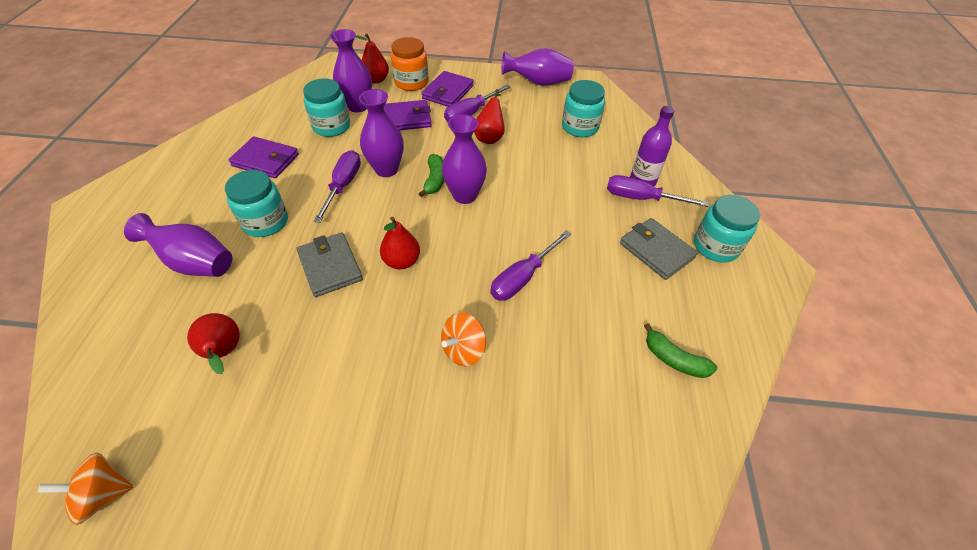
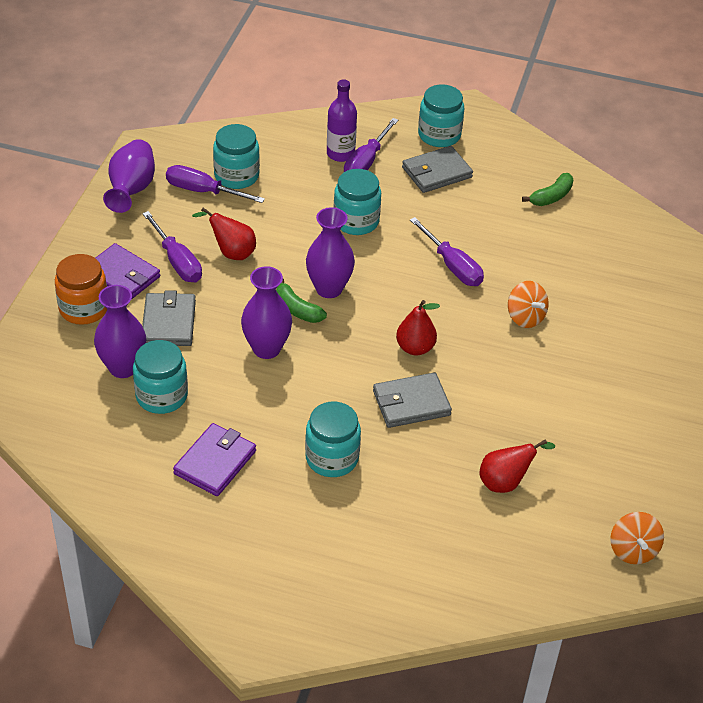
camera: 80 degrees left, 5 degrees down
purple vase [124,213,232,277] -> none
purple screwdriver [314,150,361,223] -> purple screwdriver moved to [166,165,265,203]
red pear [355,33,389,83] -> none
purple wallet [384,100,432,130] -> grey wallet [142,290,196,346]
green banana [419,154,444,197] -> green banana turned 150 degrees counterclockwise [276,279,327,323]
none -> turquoise jar [334,169,381,235]

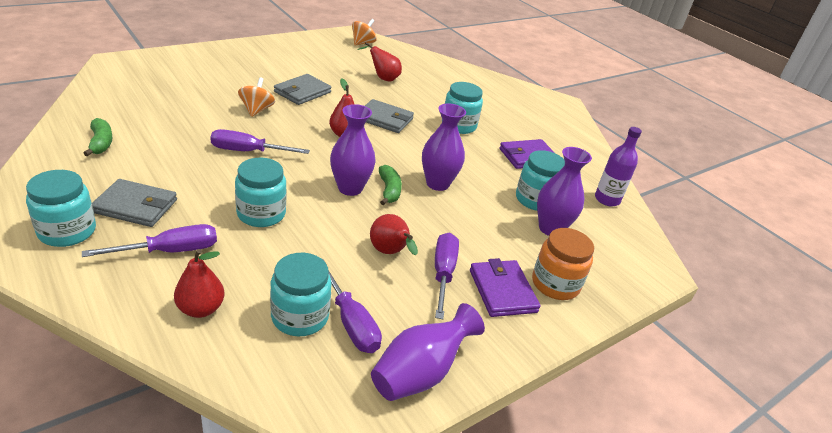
camera: 145 degrees left, 10 degrees down
grey wallet [142,290,196,346] -> grey wallet moved to [274,74,332,105]
purple bottle [327,79,357,162] -> purple bottle moved to [595,127,642,206]
purple screwdriver [410,217,484,286] -> purple screwdriver turned 90 degrees counterclockwise [210,129,310,154]
green banana [522,173,573,206] -> green banana turned 75 degrees clockwise [83,118,112,156]
none -> red pear [174,249,225,318]

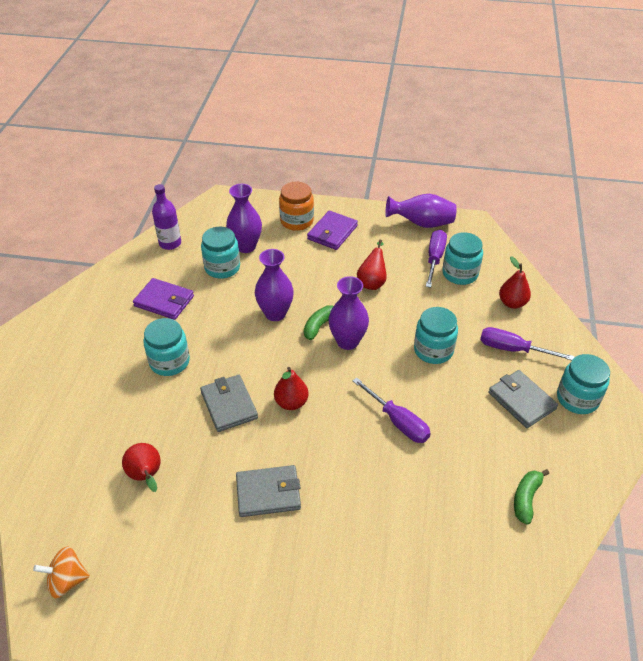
camera: 130 degrees left, 10 degrees up
orange spinning top [238,77,275,117] -> none
purple screwdriver [435,233,459,319] -> none

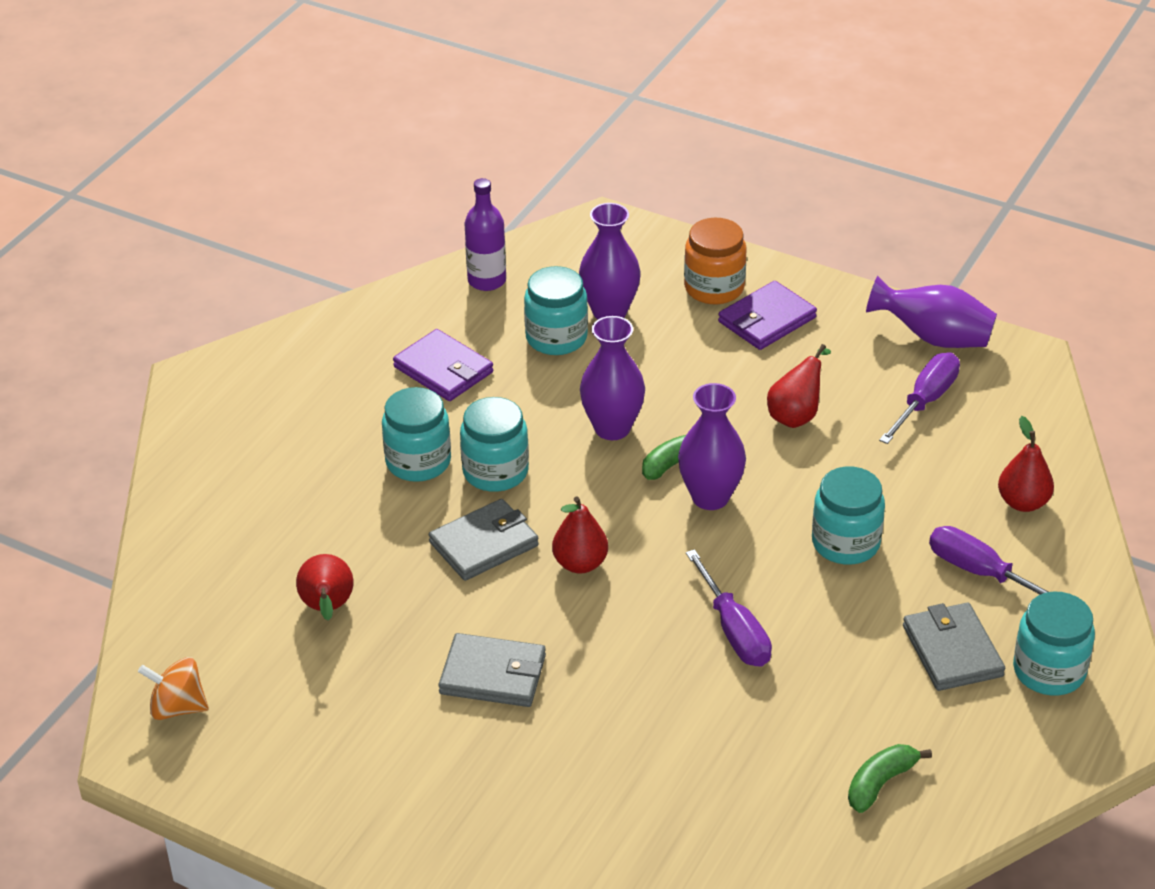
camera: 20 degrees right, 5 degrees down
grey wallet [200,375,258,432] -> grey wallet turned 60 degrees clockwise [429,499,539,581]
turquoise jar [442,232,483,285] -> turquoise jar moved to [460,397,529,492]

